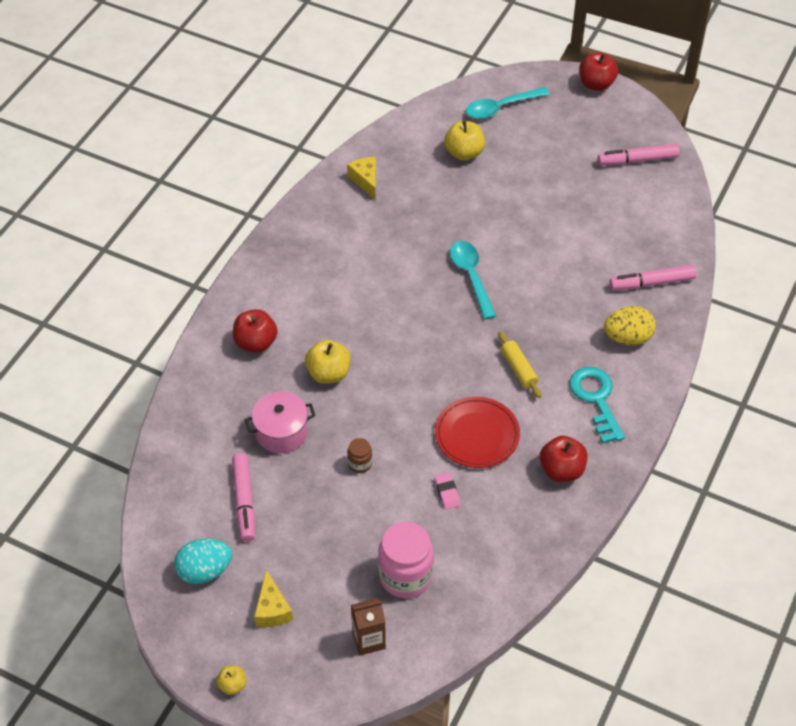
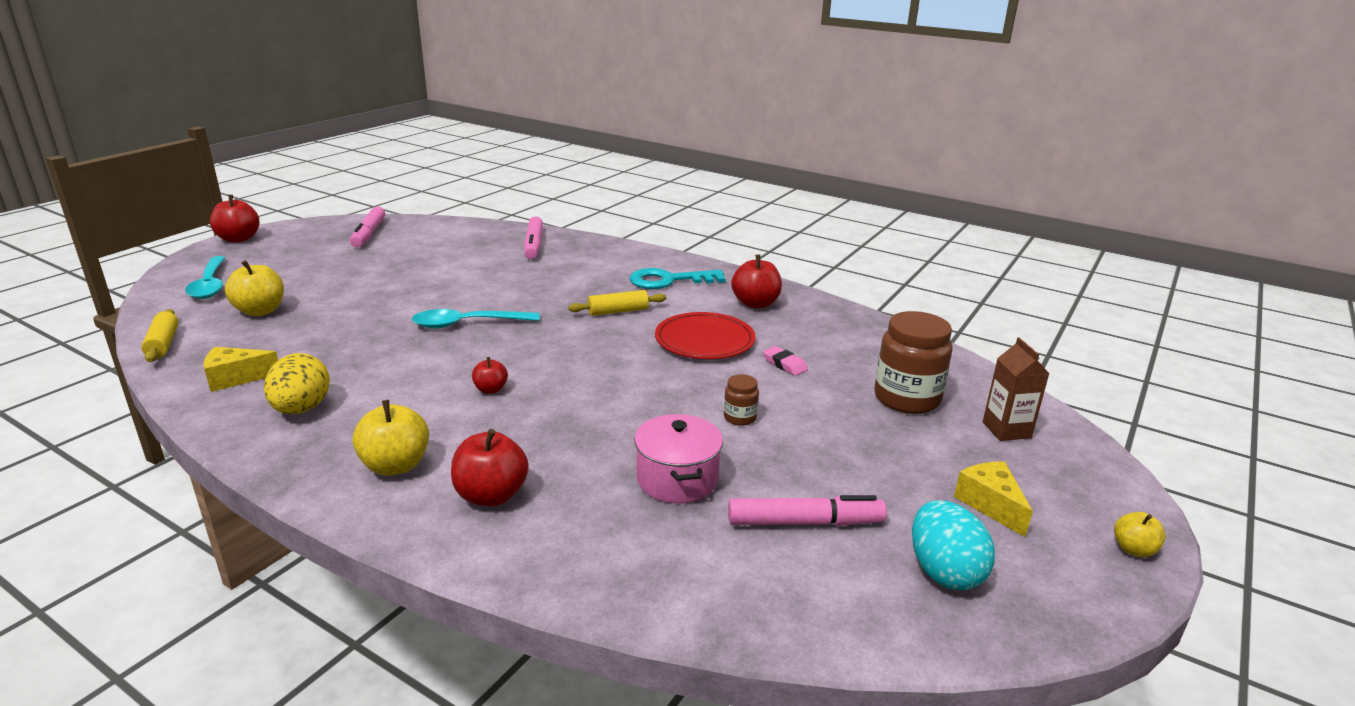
camera: 85 degrees left, 25 degrees down
yellow cheese [254,570,293,627] -> yellow cheese turned 105 degrees counterclockwise [954,461,1033,537]
yellow apple [305,340,351,384] -> yellow apple moved to [352,400,429,476]
pink jar [378,522,434,598] -> brown jar [874,311,953,414]
pink eraser [434,472,460,510] -> pink eraser turned 60 degrees clockwise [763,346,808,376]
yellow egg [604,306,656,345] -> yellow egg moved to [264,353,330,414]
none -> yellow rolling pin [141,309,178,362]
none -> red apple [472,357,508,394]

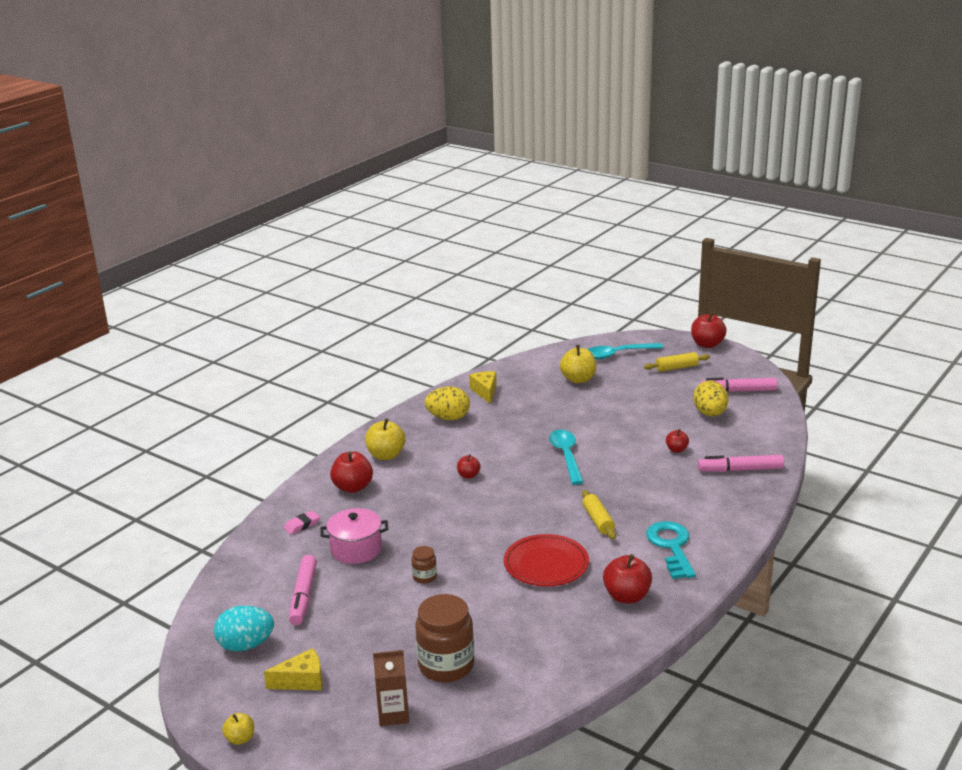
camera: 95 degrees right, 0 degrees up
yellow rolling pin [141,309,178,362] -> yellow rolling pin moved to [644,352,710,372]
pink eraser [763,346,808,376] -> pink eraser moved to [284,511,320,534]
none -> red apple [666,429,689,453]
none -> yellow egg [693,381,728,417]

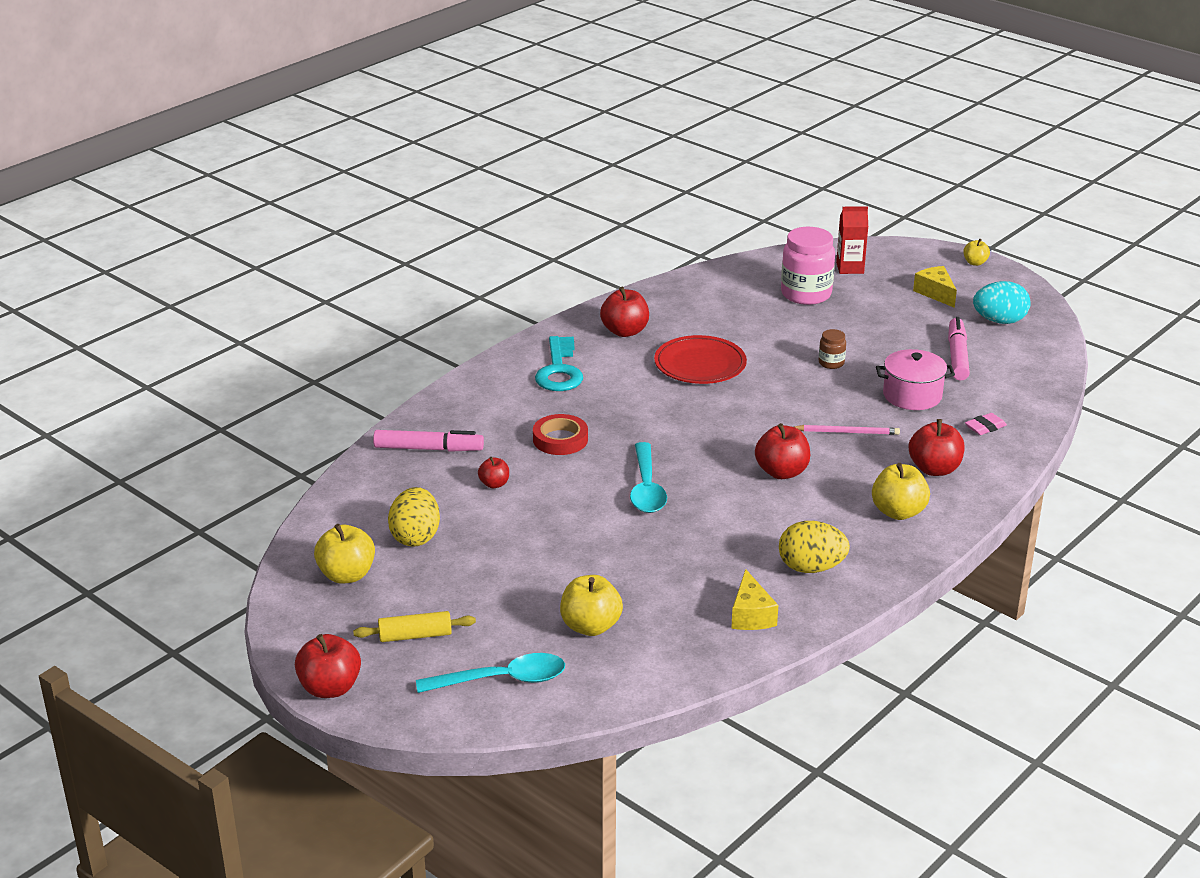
camera: 175 degrees left, 5 degrees up
yellow cheese [264,648,322,690] -> yellow cheese turned 75 degrees clockwise [913,266,957,308]
brown carton [373,650,409,726] -> red carton [836,206,868,274]
brown jar [415,594,474,682] -> pink jar [781,227,835,305]
red apple [457,454,481,479] -> red apple [755,423,810,479], size x1.76
yellow rolling pin [582,490,616,539] -> none
pink marker [700,378,778,392] -> yellow apple [314,524,375,584]
none -> red tape [533,414,588,455]
none -> pink pencil [794,425,900,435]

